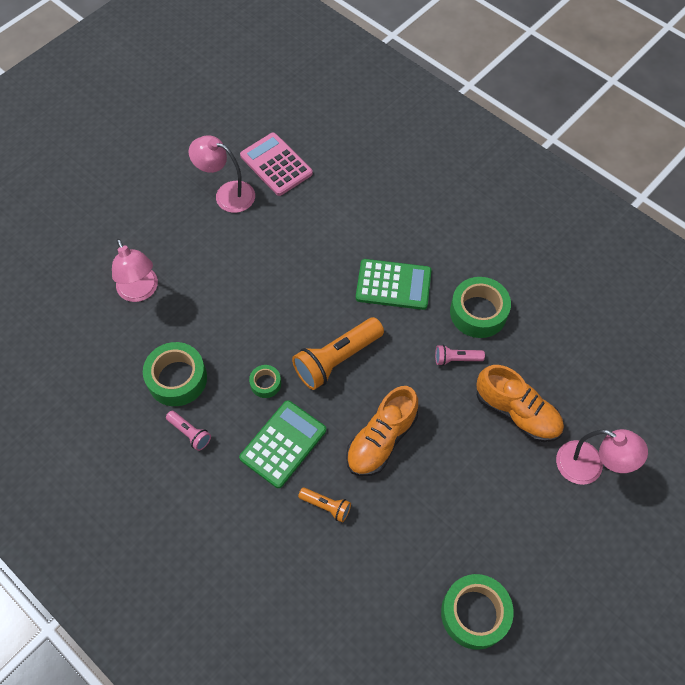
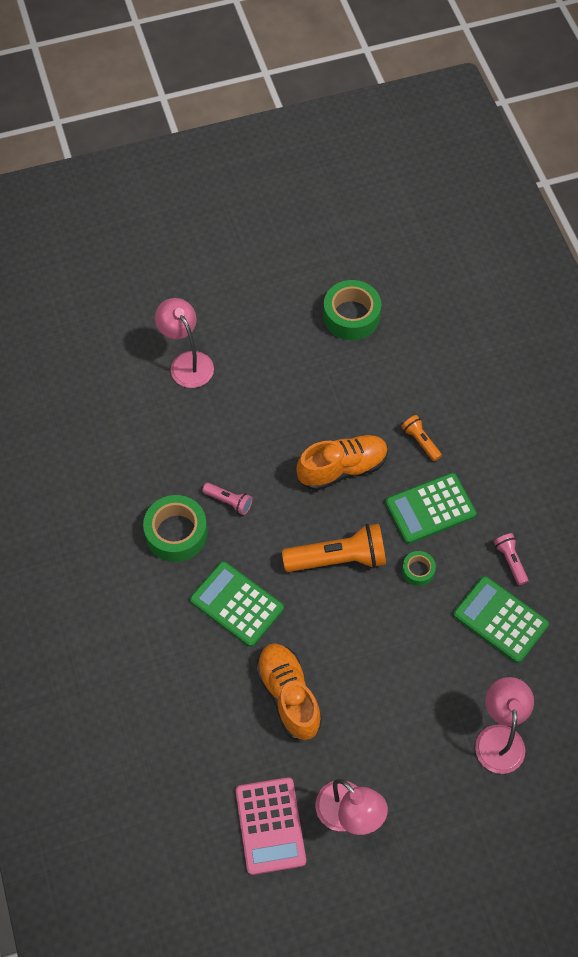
camera: 150 degrees left, 0 degrees up
green tape [143,342,207,406] -> green calculator [453,576,549,663]
orange shoe [476,365,564,442] -> orange shoe moved to [256,643,322,740]

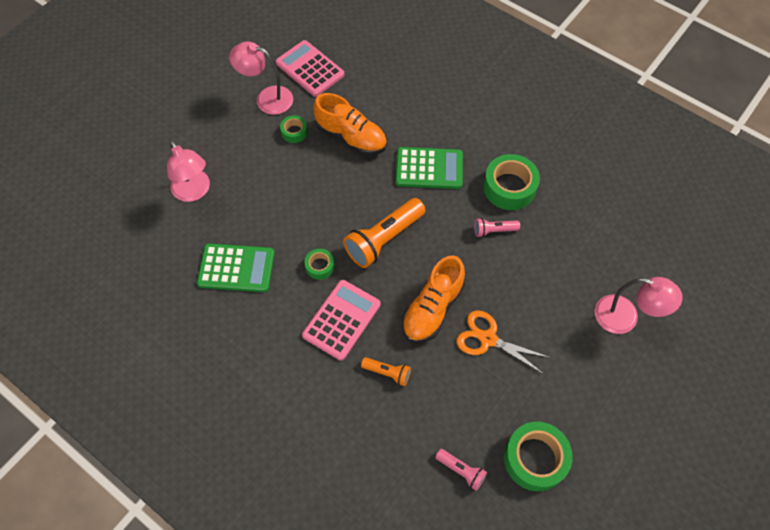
camera: 145 degrees right, 0 degrees up
green calculator [385,473,477,544] -> pink calculator [302,280,381,361]
pink flashlight [494,533,528,585] -> pink flashlight moved to [435,449,487,491]
none -> green tape [280,115,308,143]
none -> orange scissors [456,310,551,374]

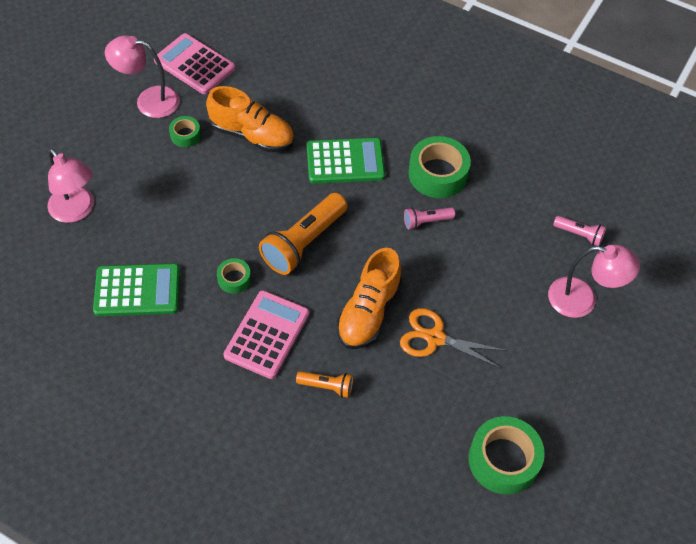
camera: 10 degrees left, 5 degrees down
pink flashlight [435,449,487,491] -> pink flashlight moved to [553,216,606,246]

